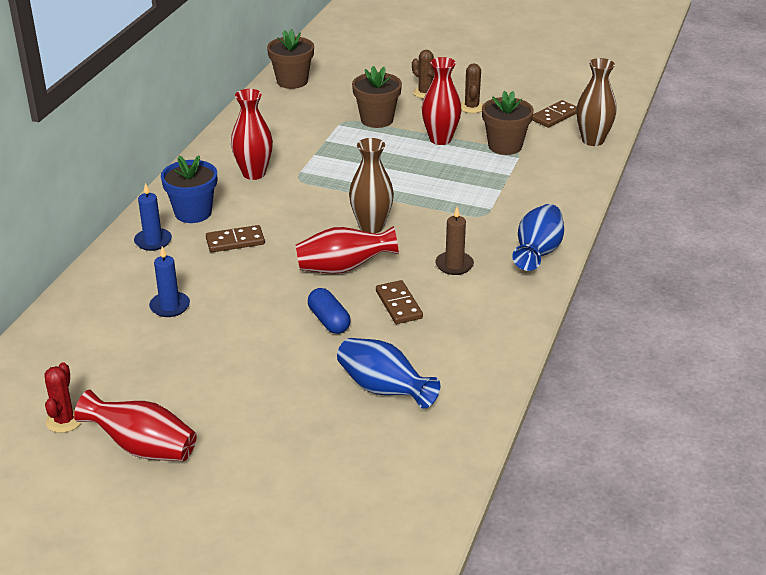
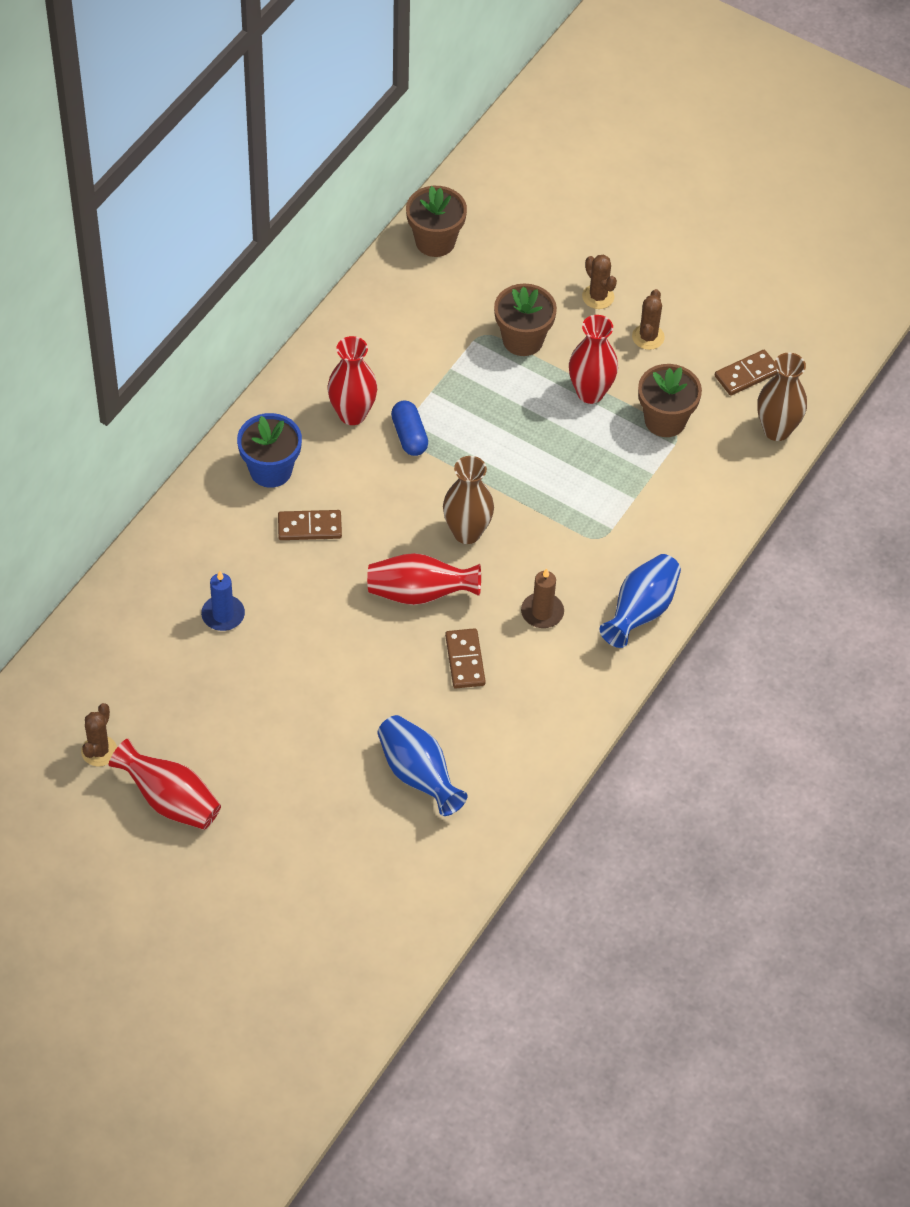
camera: 10 degrees right, 20 degrees up
red cactus [45,362,82,433] -> brown cactus [81,703,117,766]
blue candle [134,183,172,251] -> none
blue capsule [308,288,350,334] -> blue capsule moved to [391,401,428,456]

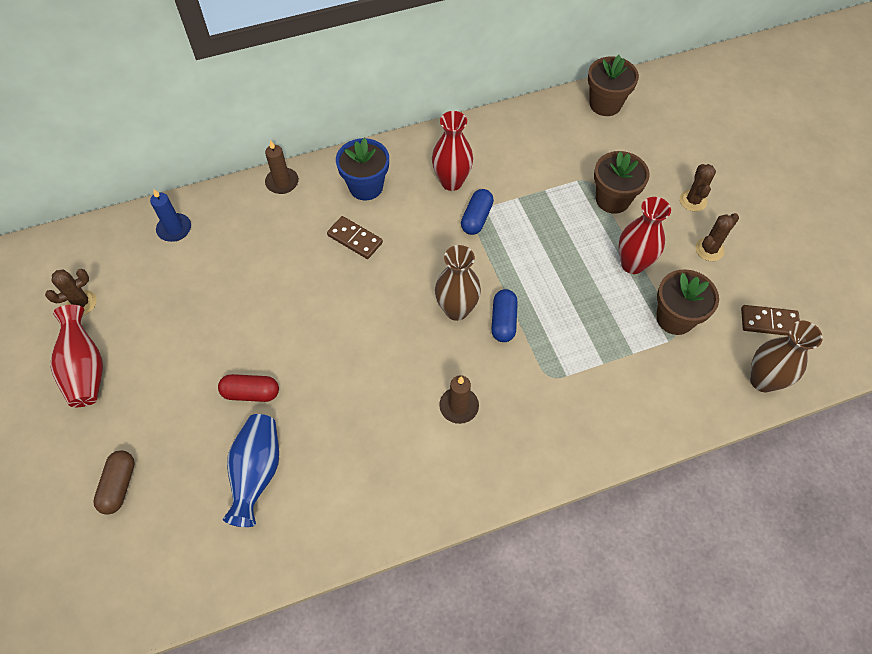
camera: 40 degrees right, 5 degrees up
blue candle [201,571,245,631] -> blue candle moved to [150,189,191,242]
red vase [367,553,481,605] -> none
brown domino [445,628,486,688] -> none
blue vase [600,554,681,648] -> none
none -> brown capsule [93,450,135,515]
none -> red capsule [218,374,279,402]
none -> brown candle [265,140,299,194]
none -> blue capsule [492,289,518,342]

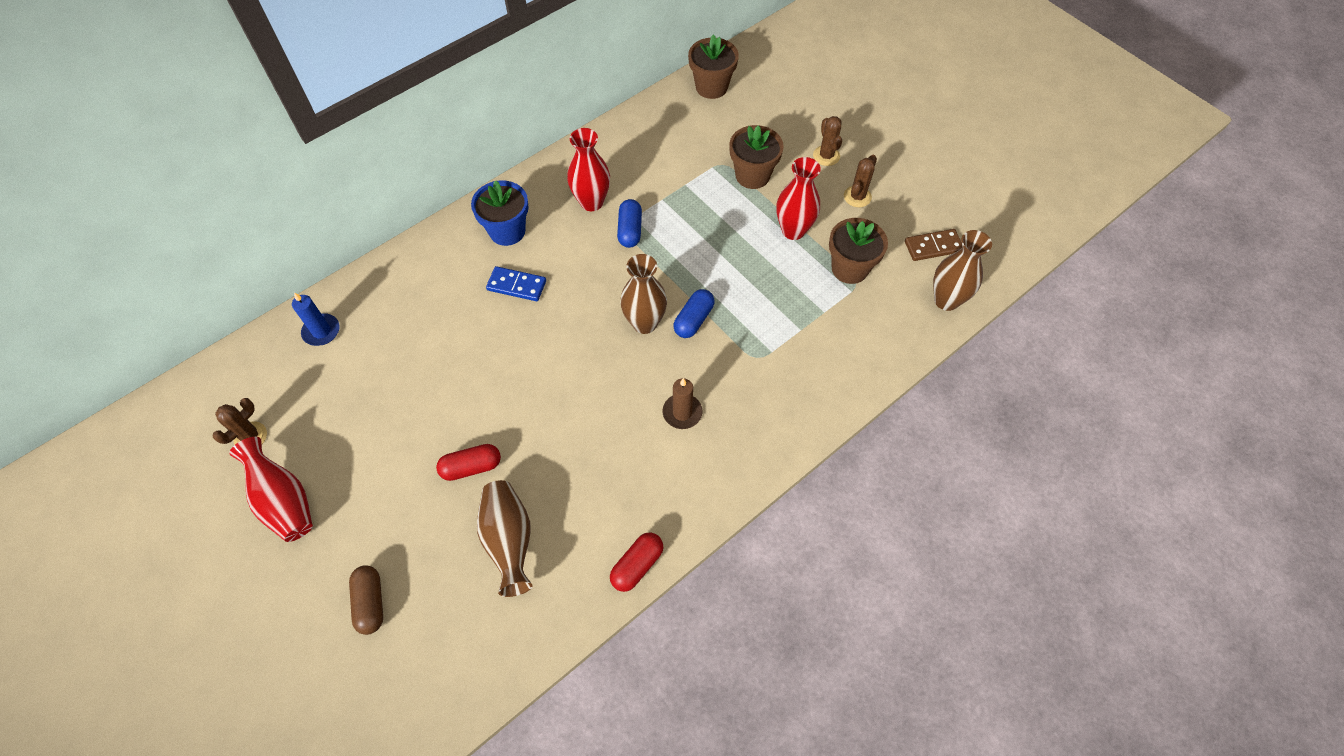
camera: 20 degrees left, 0 degrees up
blue vase [223,414,279,527] -> brown vase [477,480,532,597]
brown candle [265,140,299,194] -> none
brown domino [327,216,383,259] -> blue domino [486,266,546,301]
blue capsule [492,289,518,342] -> blue capsule turned 45 degrees clockwise [673,289,715,338]
none -> red capsule [610,533,664,592]

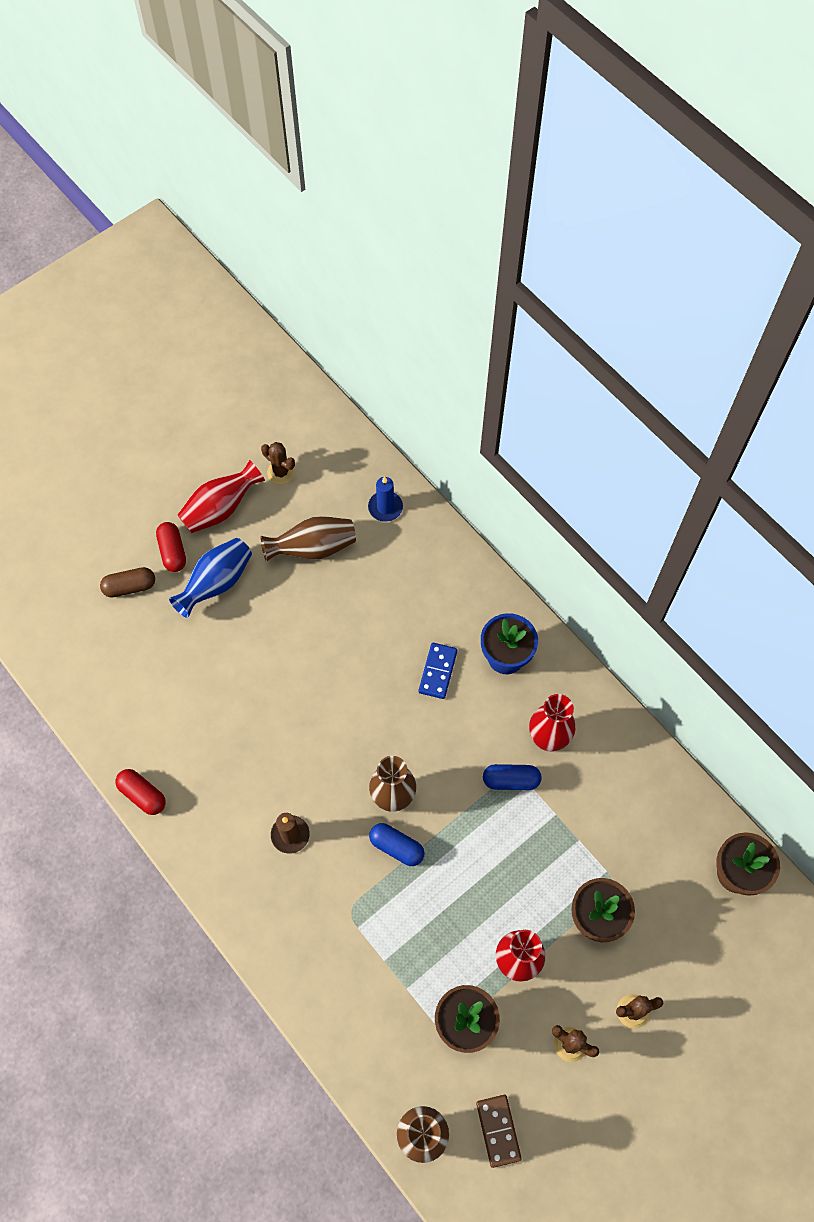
camera: 90 degrees right, 5 degrees up
red capsule [436,444,501,481] -> red capsule moved to [156,522,186,572]
brown vase [477,480,532,597] -> brown vase moved to [261,516,356,562]
none -> blue vase [169,538,252,618]

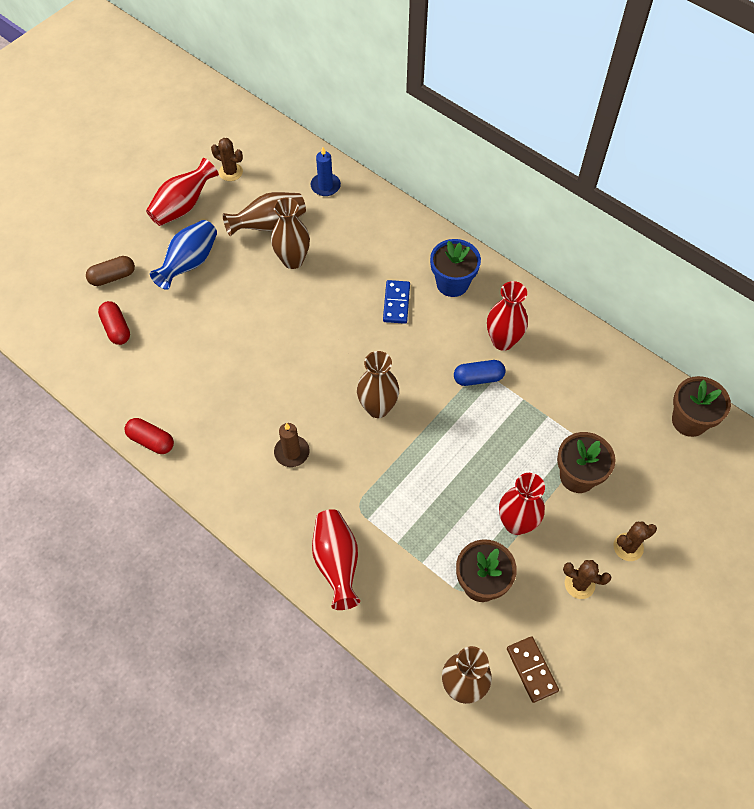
camera: 10 degrees left, 5 degrees down
red capsule [156,522,186,572] -> red capsule moved to [98,301,130,345]
blue capsule [369,823,424,866] -> none
none -> brown vase [271,198,310,269]
none -> red vase [312,509,360,610]

